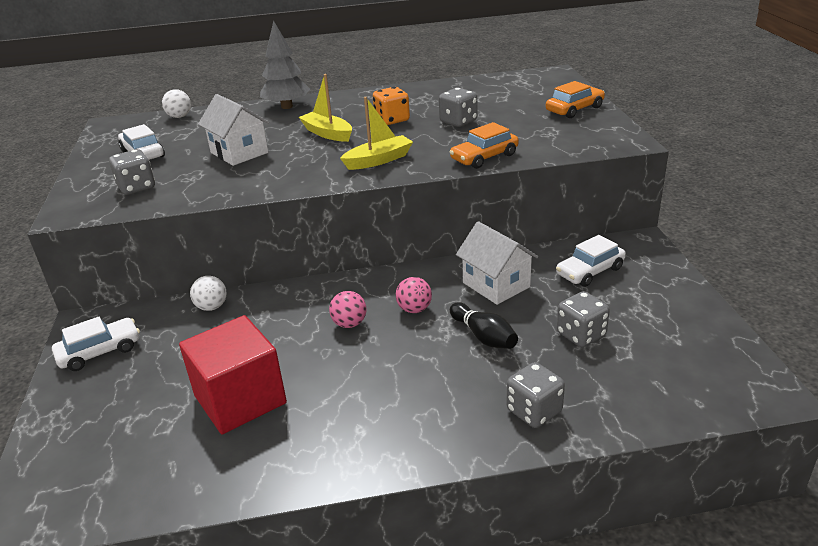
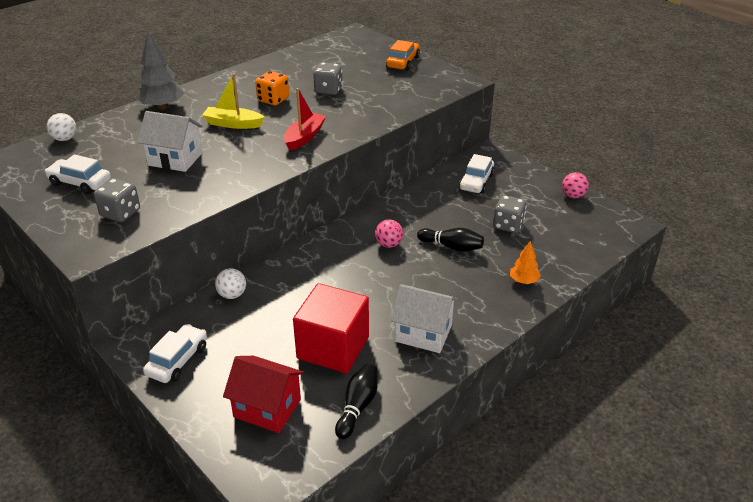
camera: 35 degrees left, 5 degrees up
pink ball [329,291,367,328] -> pink ball moved to [562,172,589,199]
yellow boat [340,97,413,170] -> red boat [284,88,326,151]
orange car [450,122,519,169] -> none
white house [456,221,538,305] -> white house moved to [391,284,458,353]
grey dice [506,362,565,428] -> orange tree [510,241,541,284]
none -> red house [223,356,304,433]
none -> black bowling pin [335,363,378,439]

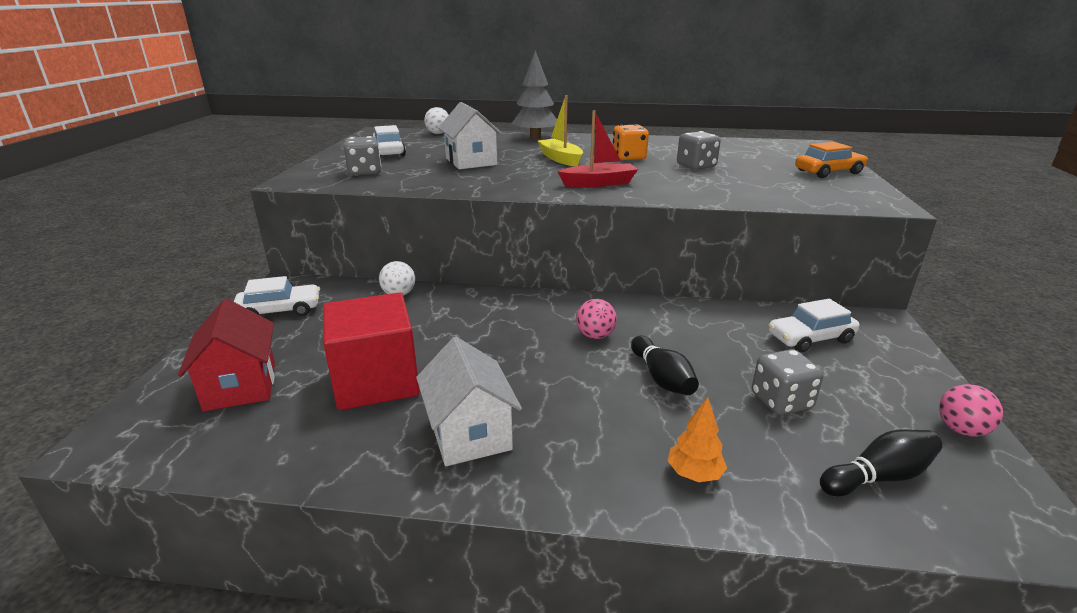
camera: 50 degrees right, 10 degrees down
black bowling pin [335,363,378,439] -> black bowling pin moved to [820,429,943,496]

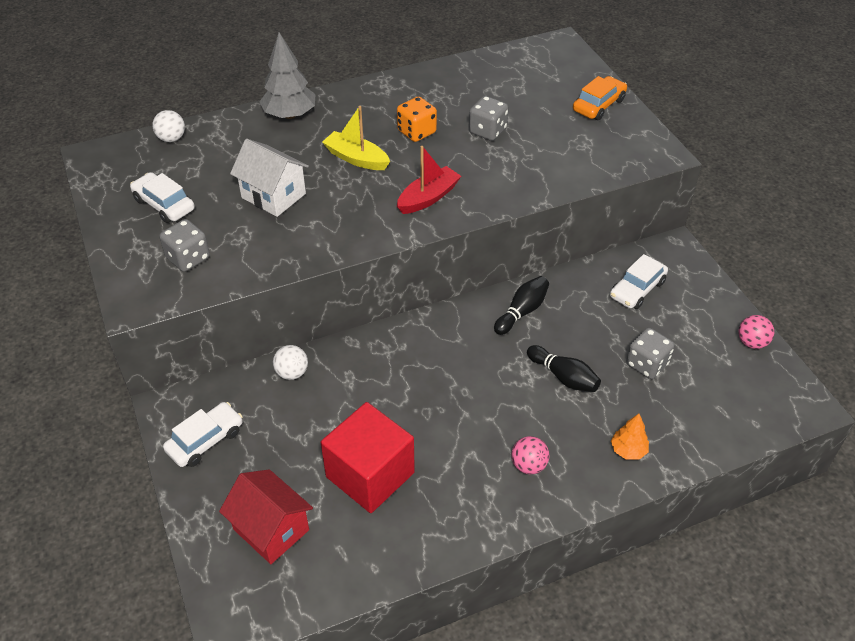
camera: 30 degrees left, 20 degrees up
white house [416,337,522,466] -> none
pink ball [576,299,617,339] -> pink ball moved to [511,436,549,474]
black bowling pin [820,429,943,496] -> black bowling pin moved to [494,276,549,335]

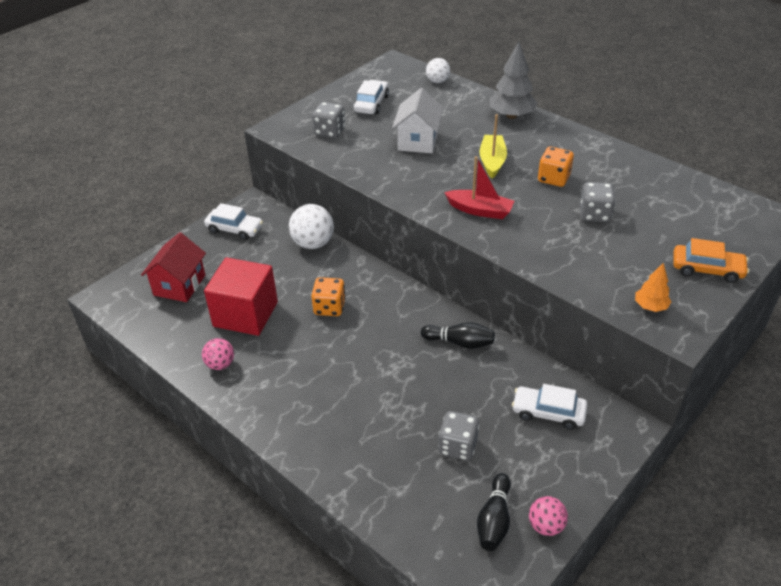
camera: 65 degrees right, 5 degrees down
white ball [273,345,308,380] -> white ball [289,204,334,249], size x1.65
pink ball [511,436,549,474] -> pink ball moved to [202,338,234,370]
black bowling pin [527,345,601,392] -> black bowling pin moved to [477,473,511,551]
orange tree [611,414,649,460] -> orange tree moved to [635,262,671,312]
none -> orange dice [311,277,346,316]

